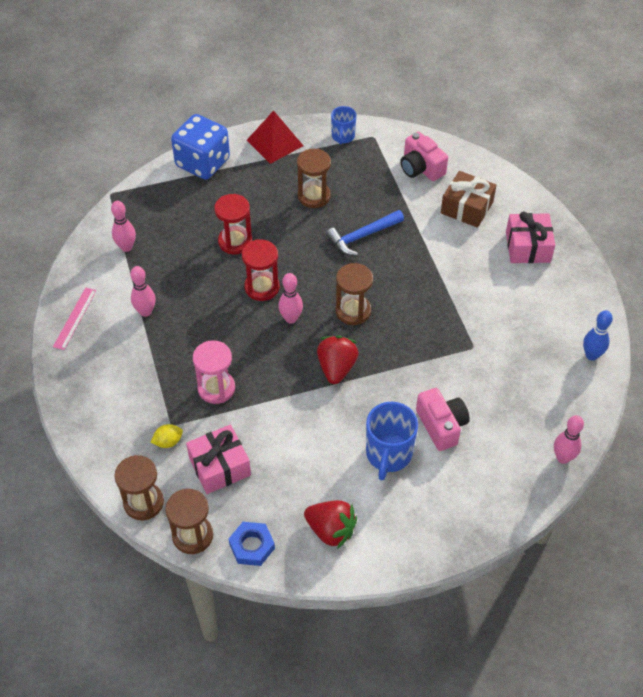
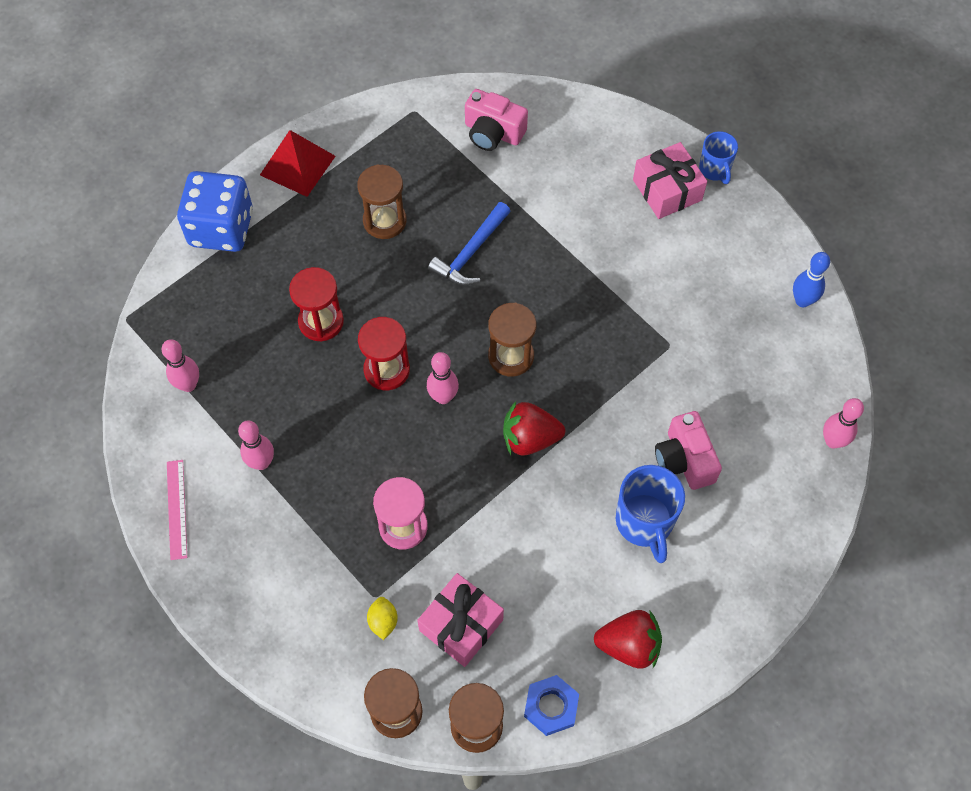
camera: 25 degrees left, 10 degrees up
yellow lemon [150,424,183,448] -> yellow lemon turned 45 degrees counterclockwise [367,597,398,640]
red strawberry [317,336,359,384] -> red strawberry turned 75 degrees counterclockwise [503,401,565,456]
blue mug [331,106,356,144] -> blue mug moved to [699,131,738,184]
pink camera [416,388,470,451] -> pink camera turned 150 degrees counterclockwise [655,411,722,490]
brown gift [441,171,496,228] -> none

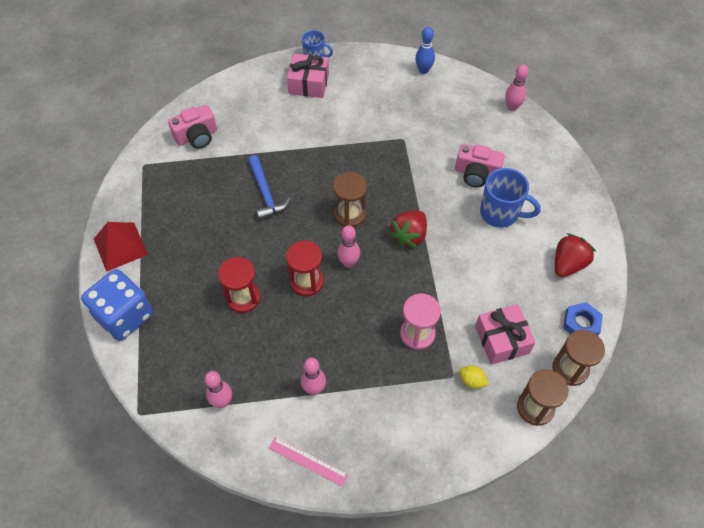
camera: 55 degrees left, 5 degrees down
brown hourglass [357,164,407,239] -> none

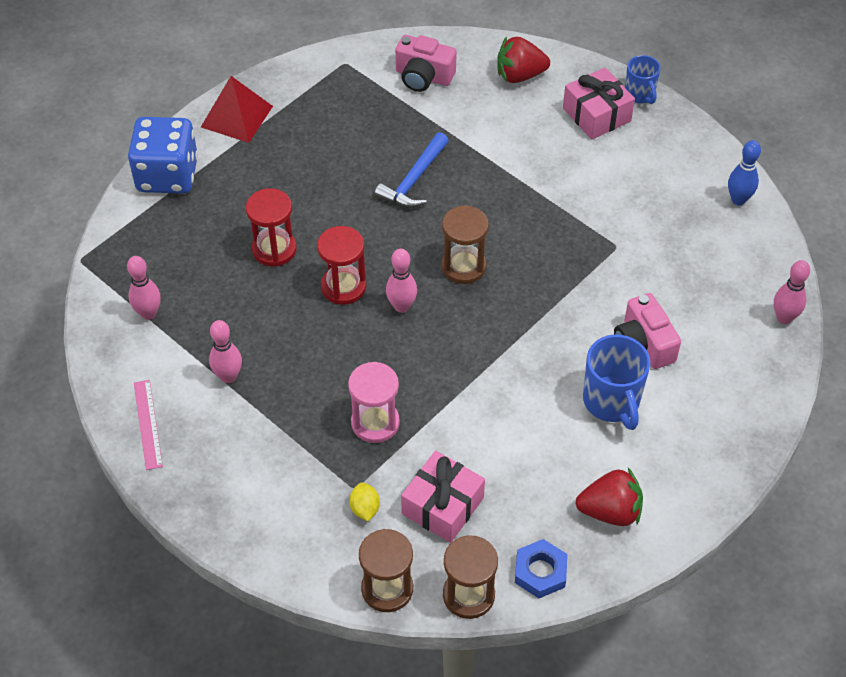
camera: 50 degrees right, 5 degrees down
red strawberry [389,211,427,248] -> red strawberry moved to [498,36,550,83]

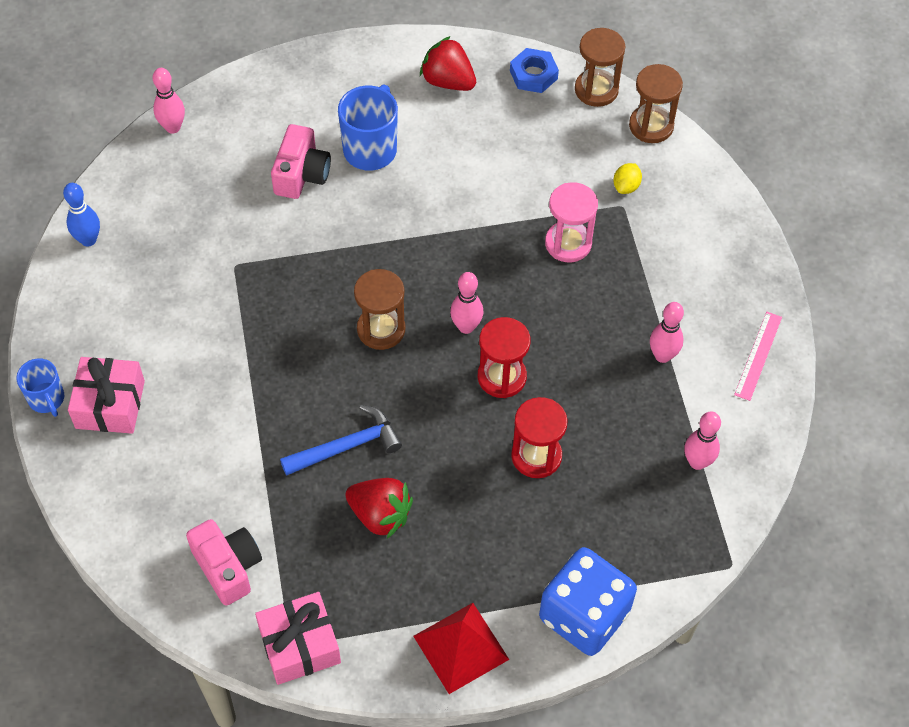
camera: 145 degrees left, 5 degrees up
pink gift [401,451,485,543] -> pink gift moved to [255,592,341,685]
red strawberry [498,36,550,83] -> red strawberry moved to [345,478,413,539]
blue mug [625,55,661,104] -> blue mug turned 135 degrees clockwise [16,358,64,417]

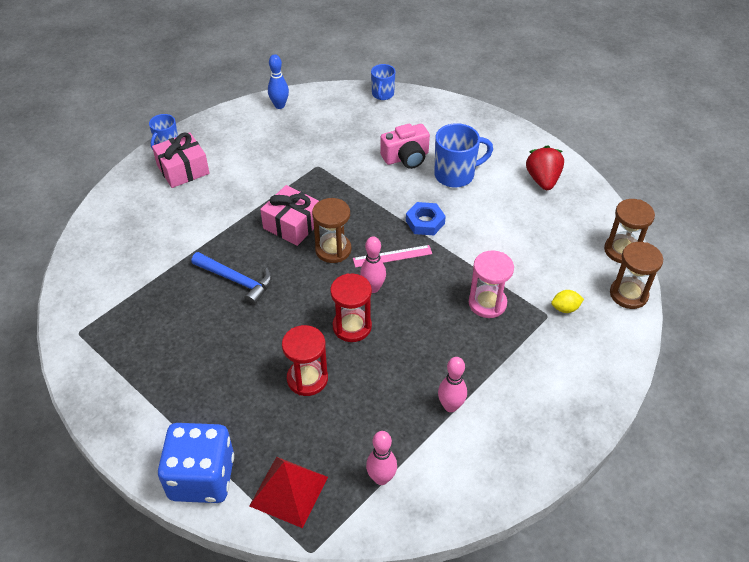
camera: 55 degrees right, 10 degrees down
pink bowling pin [153,68,185,134] -> blue mug [371,64,396,100]
pink camera [186,519,262,606] -> none
pink gift [255,592,341,685] -> pink gift moved to [260,185,319,246]
red strawberry [345,478,413,539] -> none
red pyramid [413,603,510,694] -> red pyramid moved to [249,457,328,528]
blue nut [510,48,559,93] -> blue nut moved to [406,202,446,235]
pink ruler [734,312,782,401] -> pink ruler moved to [353,245,432,268]

